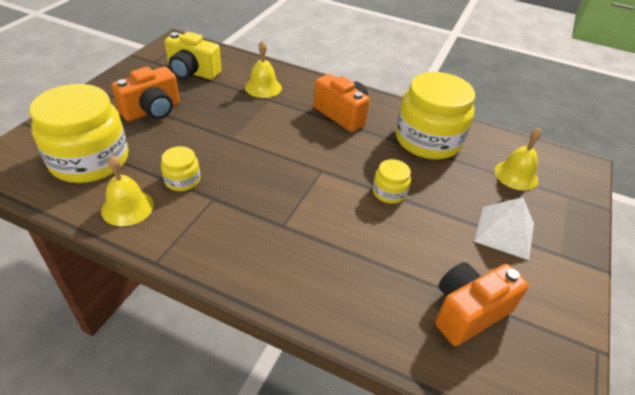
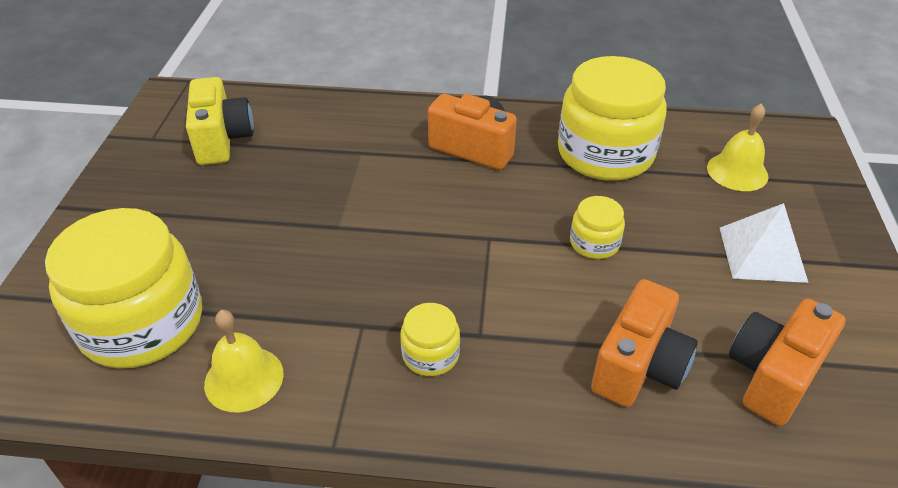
camera: 15 degrees left, 0 degrees up
orange camera [111,67,180,121] -> orange camera moved to [591,279,698,407]
yellow jar [161,146,200,191] -> yellow jar moved to [400,303,460,376]
yellow camera [165,32,221,80] -> yellow camera turned 105 degrees counterclockwise [186,77,254,165]
yellow bell [245,41,282,98] -> none

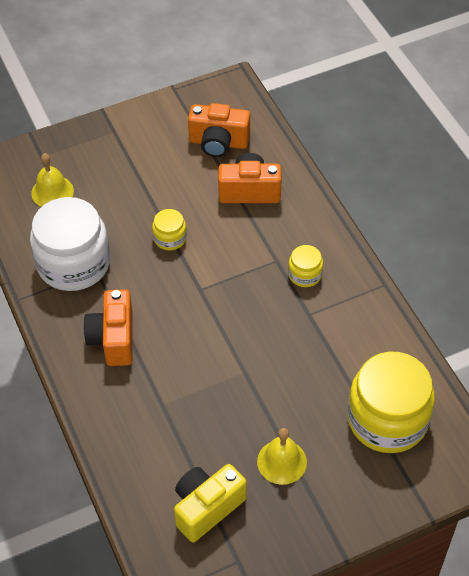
camera: 120 degrees left, 10 degrees up
yellow bell [204,310,284,412] -> yellow bell moved to [257,428,307,485]
yellow jar [558,56,667,181] -> white jar [30,197,110,291]
white pyramid [720,203,808,283] -> none

